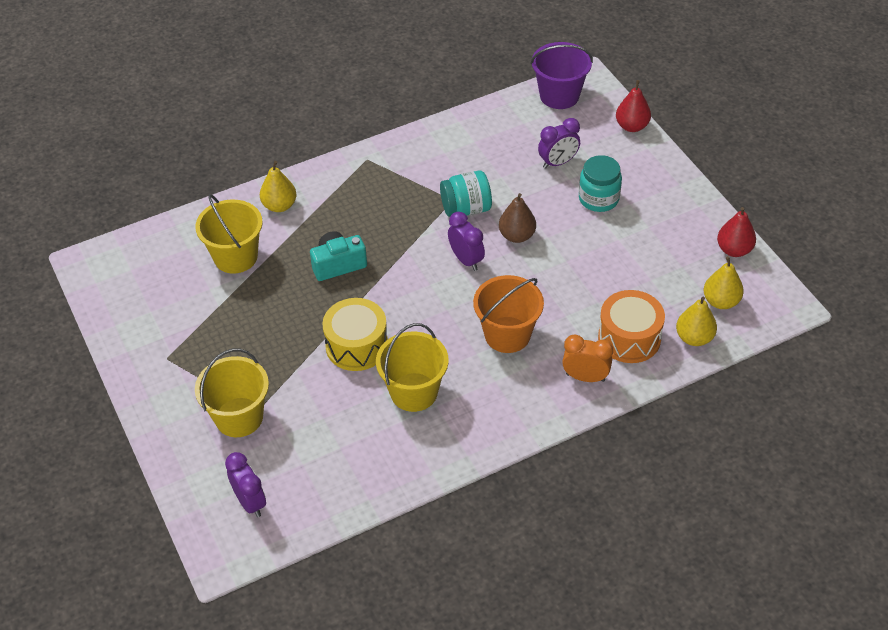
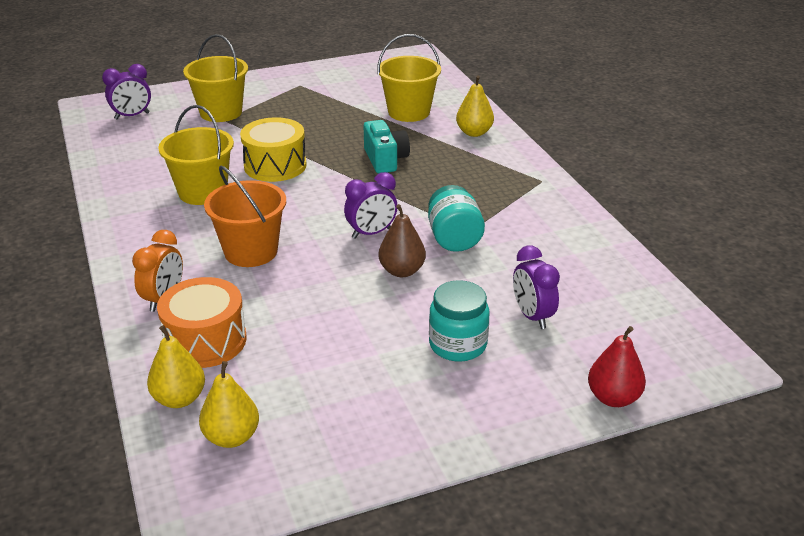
camera: 95 degrees right, 15 degrees down
purple bucket [531,42,593,109] -> none
red pear [717,207,756,257] -> none

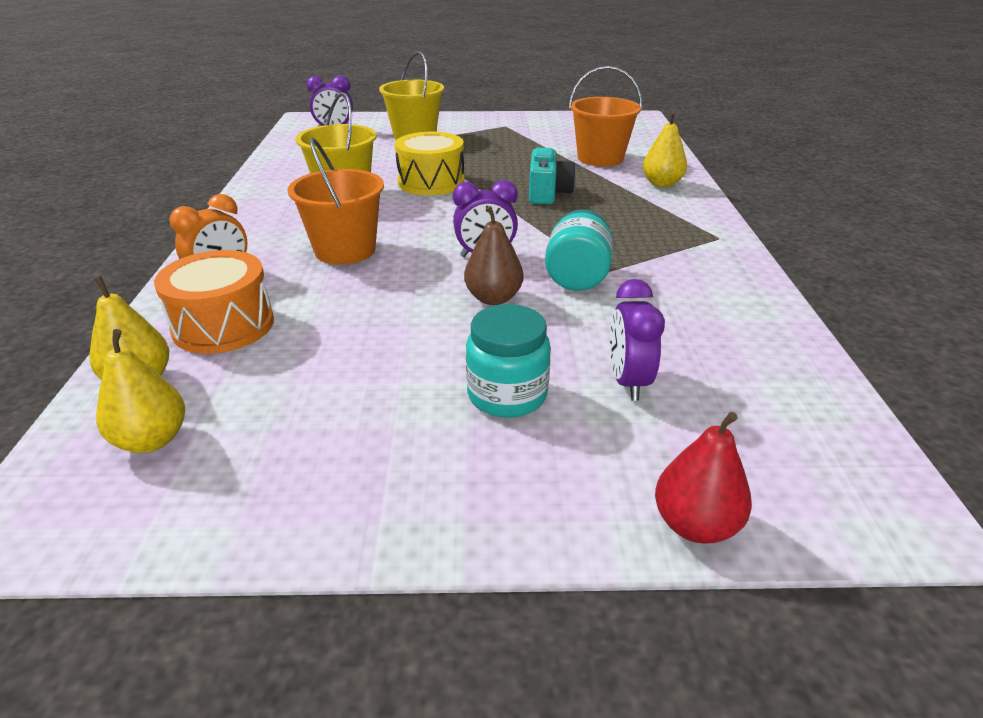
camera: 20 degrees right, 0 degrees up
yellow bucket [377,34,441,122] -> orange bucket [569,66,642,167]

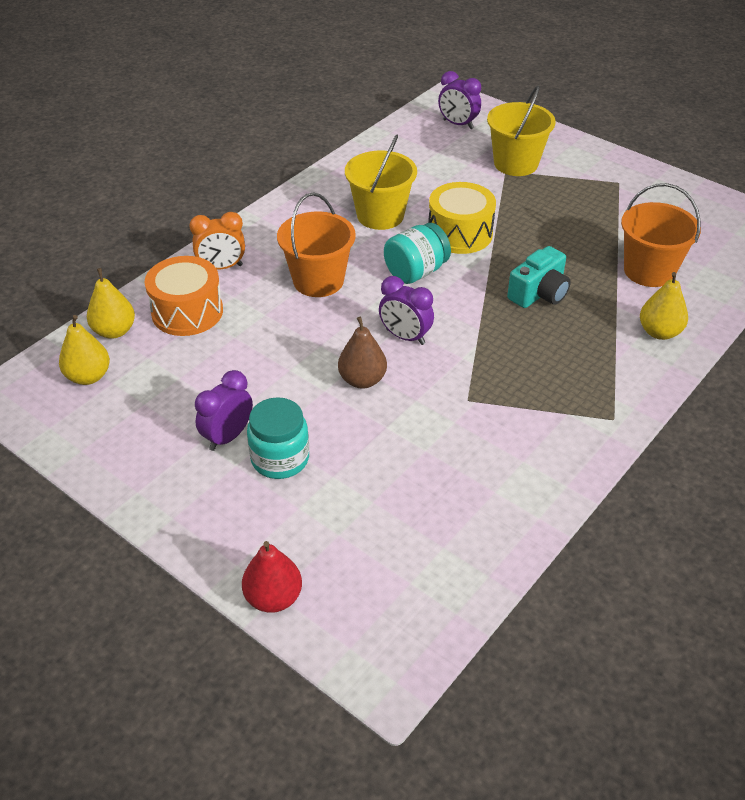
camera: 40 degrees right, 10 degrees up
turquoise jar [545,209,613,291] -> turquoise jar moved to [384,223,451,284]
purple clock [610,279,665,401] -> purple clock moved to [195,370,253,451]

